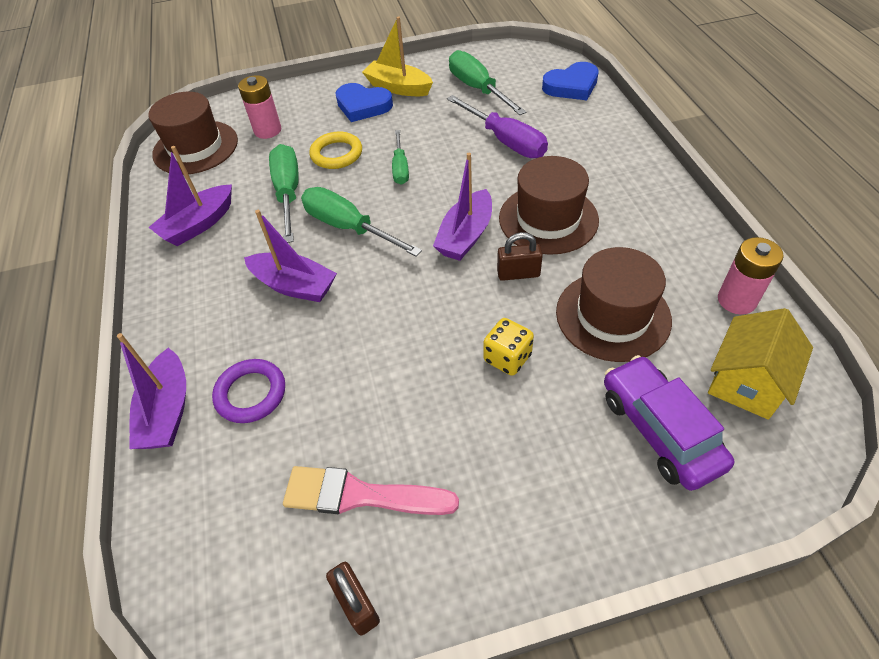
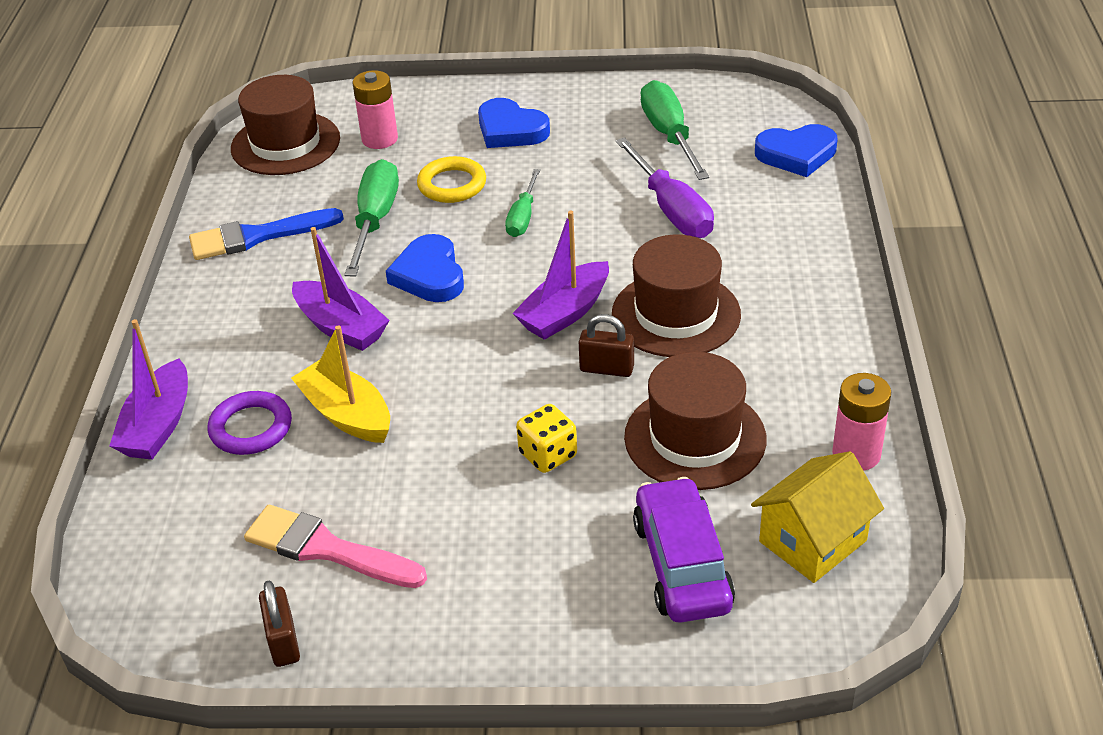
camera: 15 degrees right, 10 degrees down
purple boat [148,146,232,246] -> blue brush [189,208,344,260]
green screwdriver [301,187,422,256] -> blue heart [386,234,464,302]
yellow boat [362,17,433,96] -> yellow boat moved to [291,325,390,443]

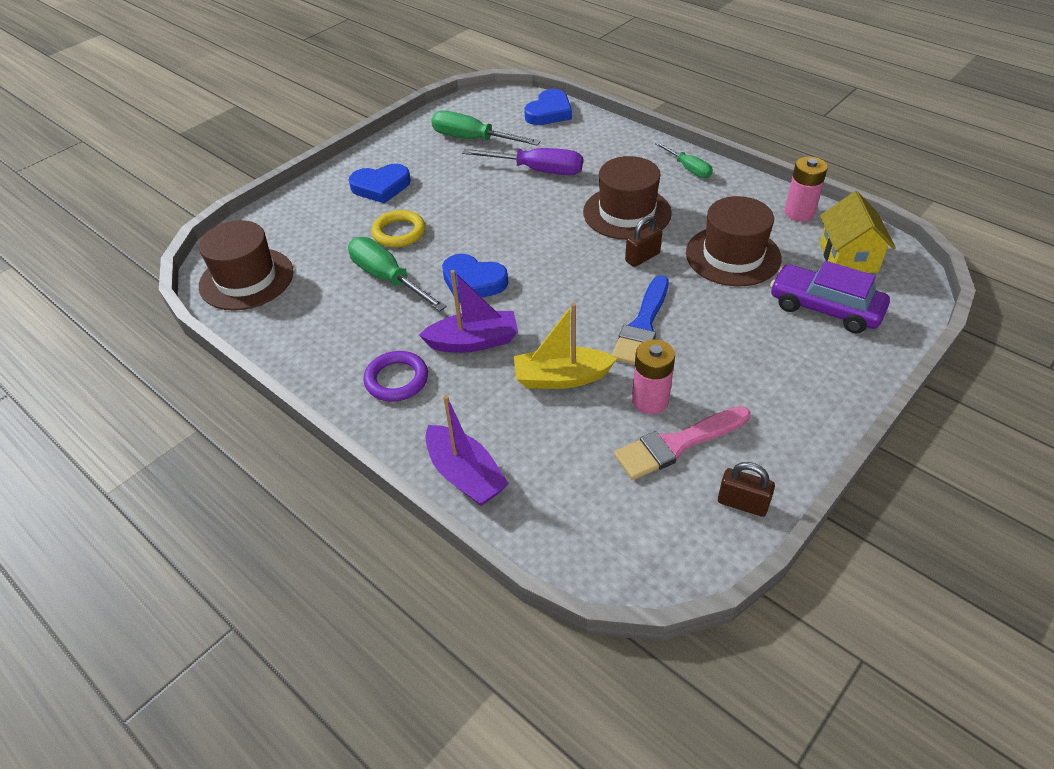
camera: 50 degrees left, 5 degrees up
blue brush [189,208,344,260] -> blue brush moved to [612,275,669,365]
purple ring [208,391,292,455] -> purple ring moved to [363,351,428,402]
pink battery [353,70,398,149] -> pink battery moved to [632,340,675,414]
green screwdriver [505,169,540,237] -> green screwdriver moved to [654,142,713,178]
purple boat [512,211,609,340] -> none
yellow dice [516,404,577,473] -> none

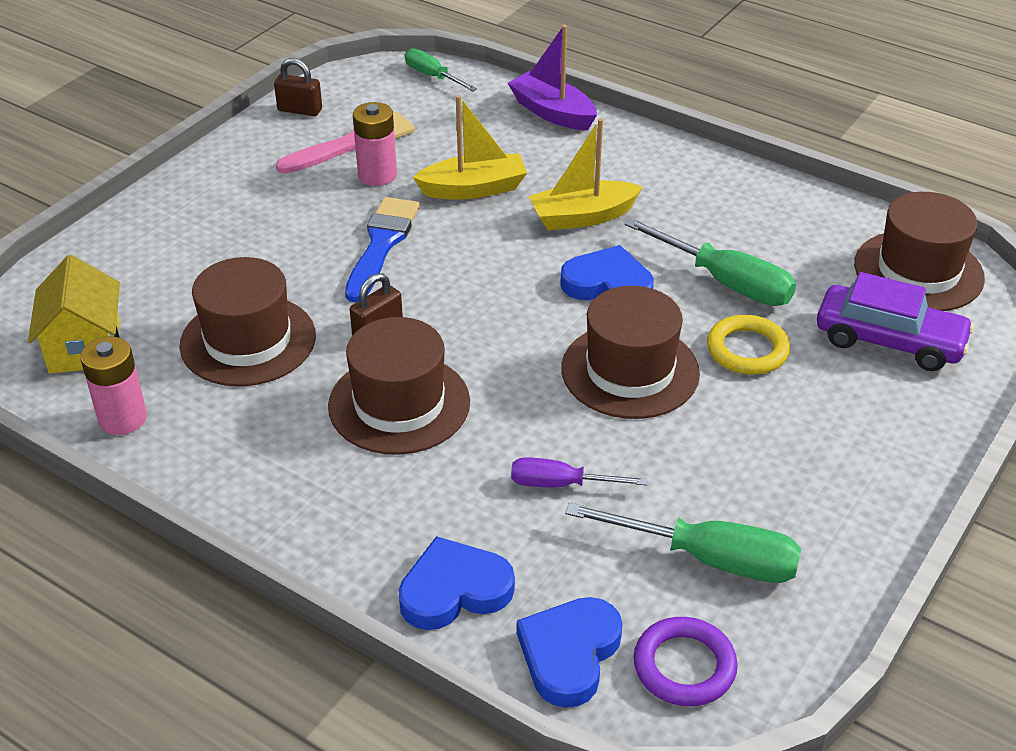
camera: 170 degrees right, 5 degrees down
blue heart [349,164,411,203] -> blue heart moved to [398,536,515,630]
purple ring [363,351,428,402] -> purple ring moved to [633,617,738,706]
purple boat [419,270,518,353] -> yellow boat [528,118,643,230]
purple screwdriver [462,148,583,175] -> purple screwdriver [511,457,648,487], size x0.61
green screwdriver [654,142,713,178] -> green screwdriver moved to [405,48,477,91]
purple car [770,261,890,333] -> purple car moved to [817,272,974,371]
none -> brown hat [561,286,700,419]

